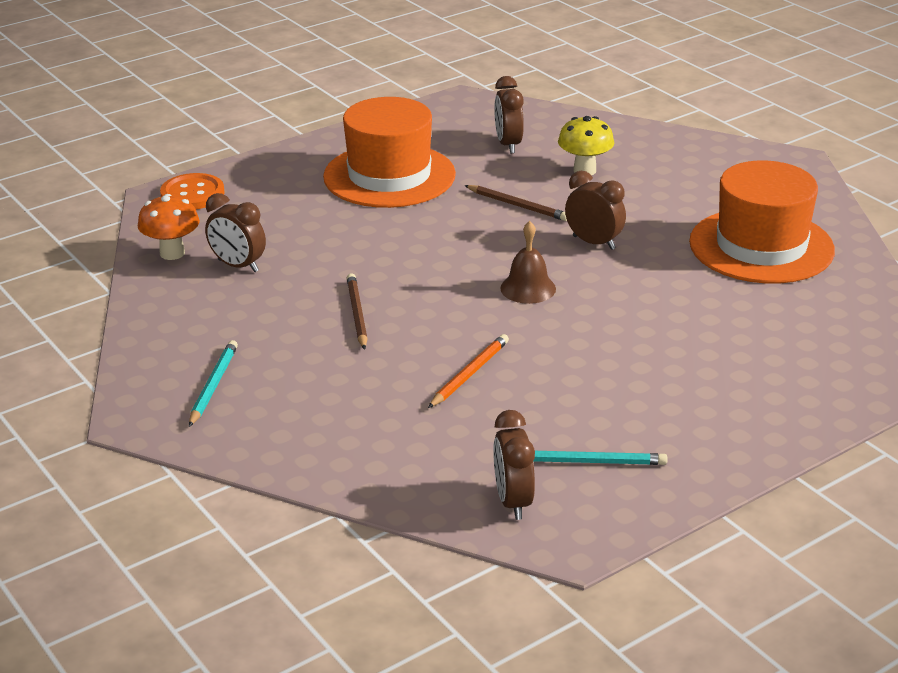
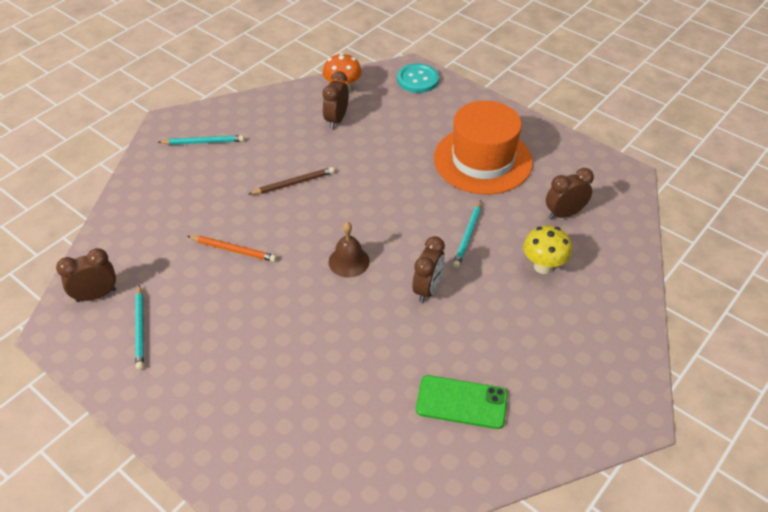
camera: 75 degrees right, 15 degrees up
orange button [160,173,225,209] -> turquoise button [397,63,439,93]
brown pencil [464,185,567,221] -> turquoise pencil [453,200,481,268]
orange hat [689,160,835,284] -> green phone [416,375,508,429]

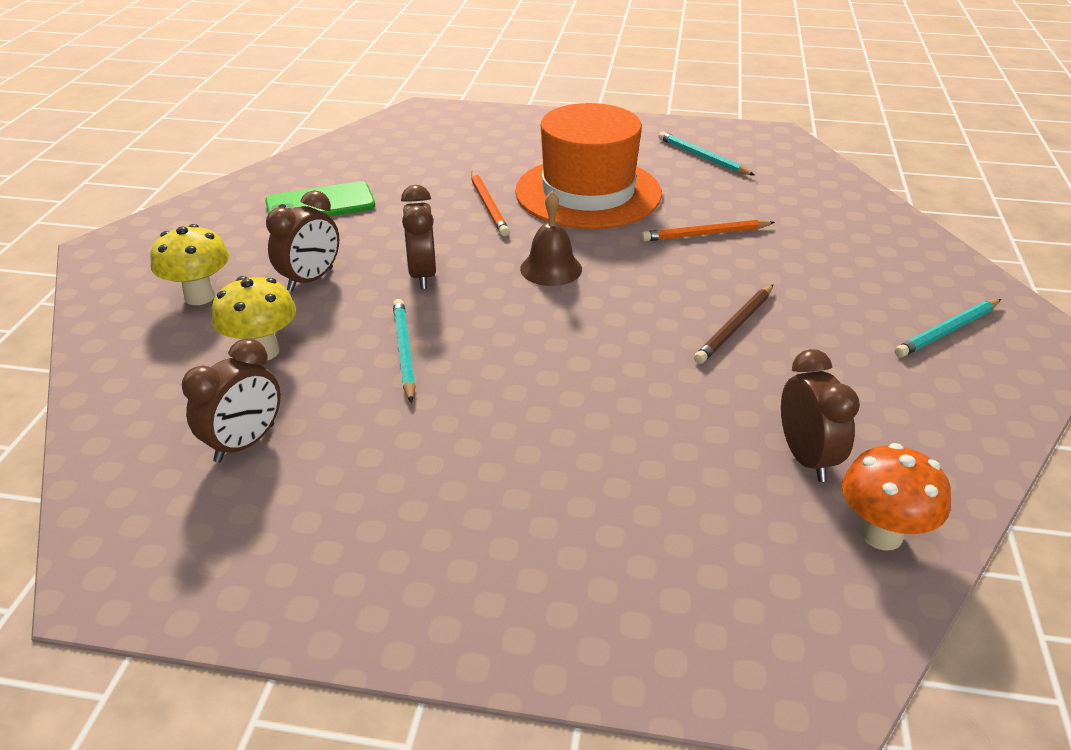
camera: 150 degrees right, 10 degrees down
brown clock [56,248,116,302] -> brown clock moved to [266,190,339,292]
turquoise button [397,63,439,93] -> none
orange hat [434,101,533,194] -> orange hat moved to [515,103,662,229]
none -> yellow mushroom [150,224,229,305]
none -> orange pencil [471,171,509,236]

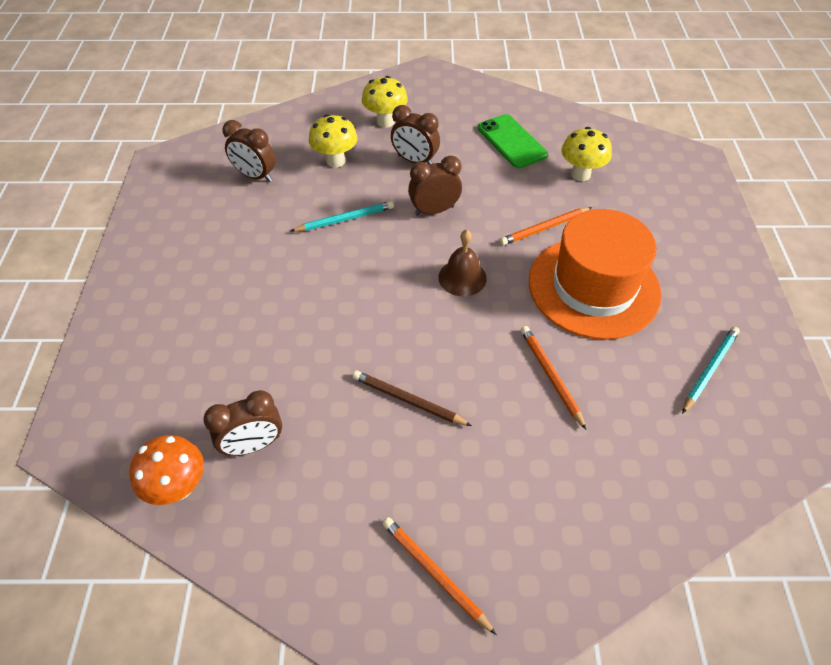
camera: 80 degrees right, 15 degrees up
turquoise pencil [895,299,1001,357] -> orange pencil [382,517,497,635]
none -> yellow mushroom [561,127,612,181]

